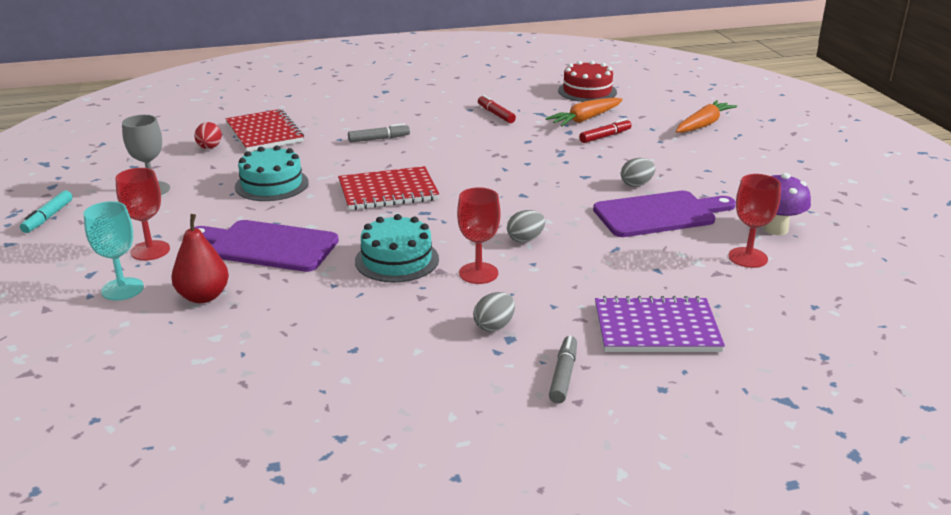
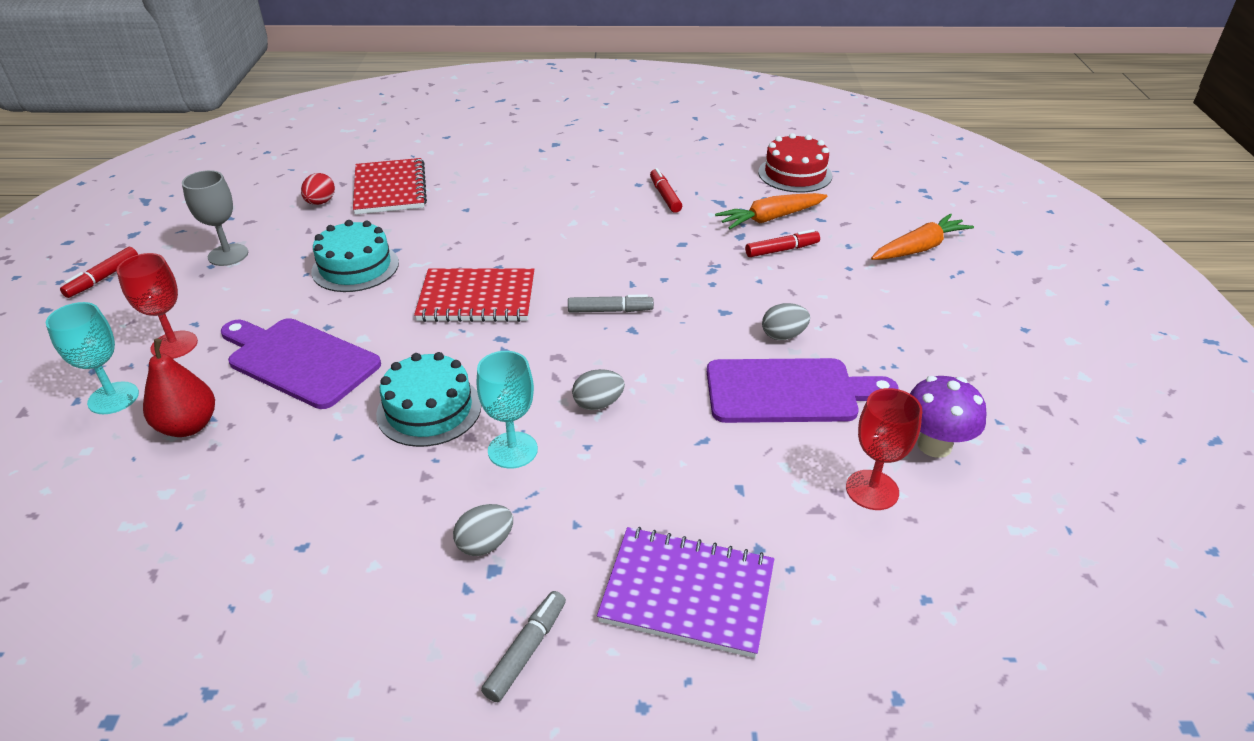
camera: 15 degrees right, 10 degrees up
turquoise marker [20,190,73,233] -> red marker [60,247,138,298]
grey marker [348,123,410,143] -> grey marker moved to [568,294,654,313]
red goblet [457,187,500,284] -> turquoise goblet [477,351,538,469]

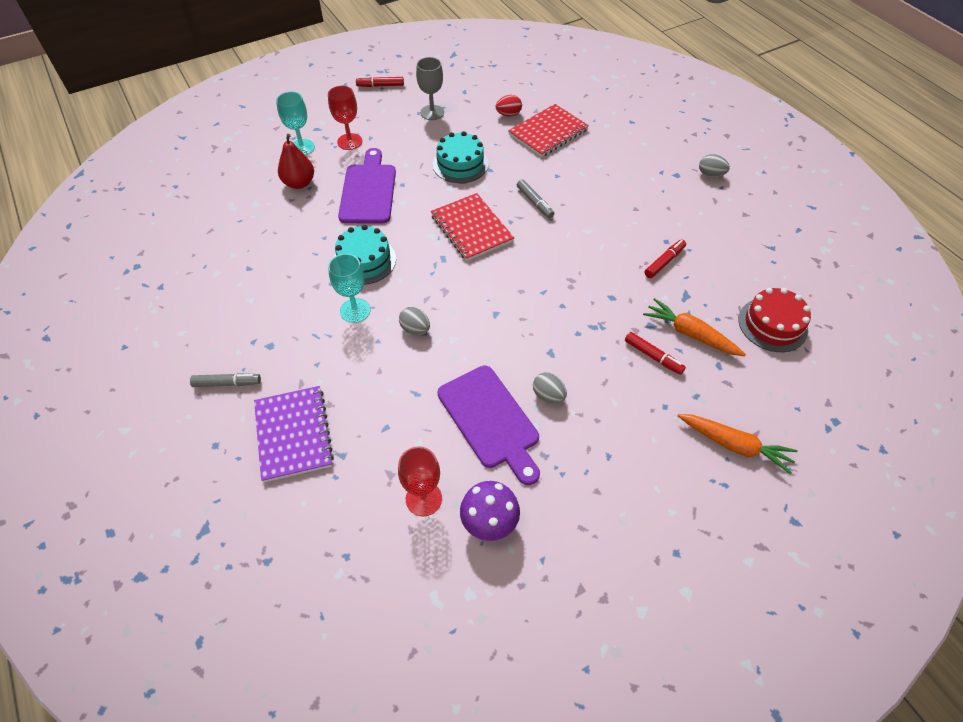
camera: 60 degrees right, 15 degrees up
grey egg [453,504,513,556] -> grey egg moved to [699,154,730,177]
grey marker [568,294,654,313] -> grey marker moved to [517,180,554,218]

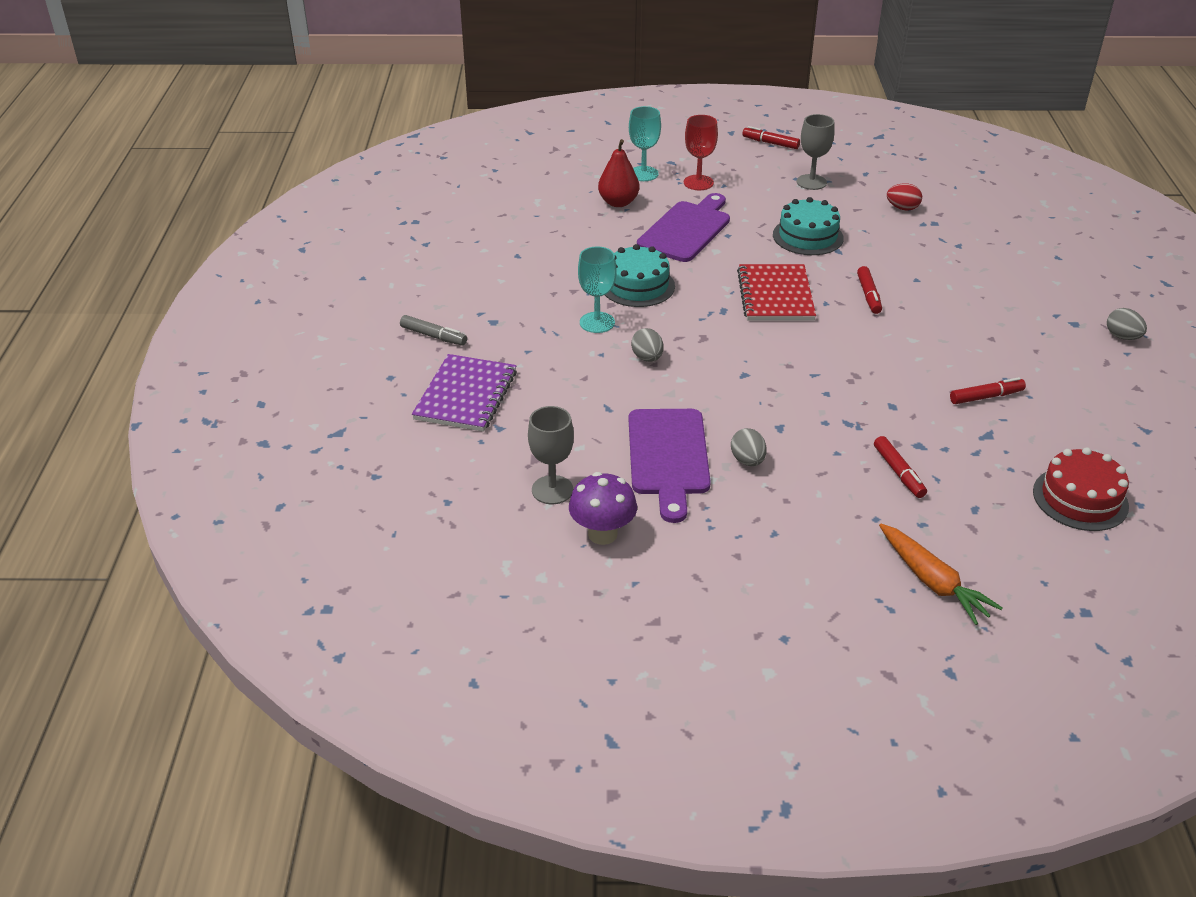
camera: 30 degrees right, 15 degrees down
red goblet [398,446,442,517] -> grey goblet [528,406,574,504]
red notebook [508,104,589,157] -> none
grey marker [517,180,554,218] -> red marker [857,266,882,314]
orange carrot [643,298,746,356] -> none

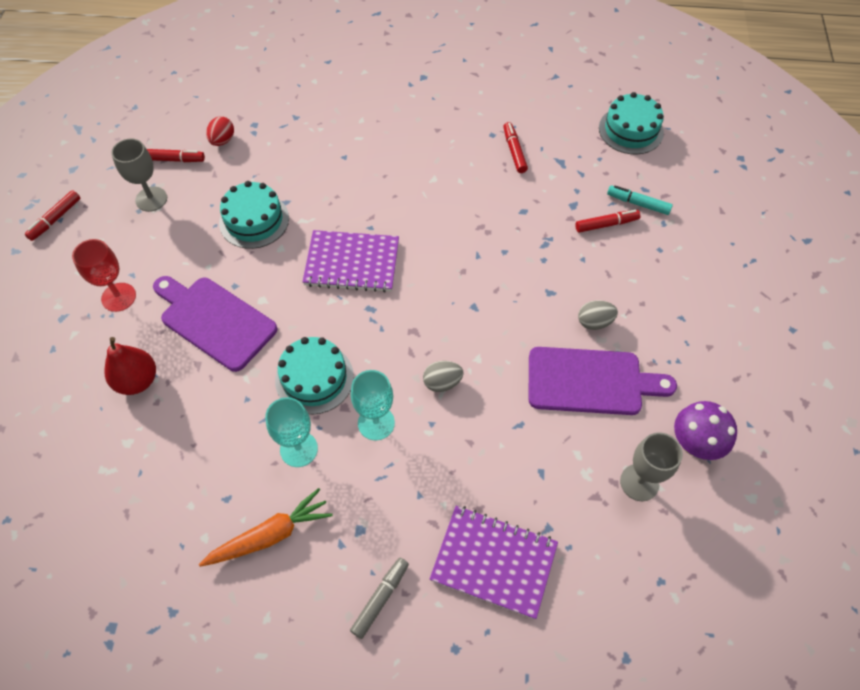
camera: 85 degrees left, 20 degrees up
turquoise goblet [629,106,661,181] -> turquoise goblet moved to [265,397,318,467]
red notebook [737,264,816,321] -> purple notebook [302,230,399,293]
red marker [857,266,882,314] -> red marker moved to [147,149,205,162]
orange carrot [879,524,1003,625] -> orange carrot moved to [199,488,333,567]
red cake [1033,447,1129,531] -> turquoise cake [599,92,664,154]
grey egg [1107,308,1147,340] -> none
none -> turquoise marker [607,185,673,215]

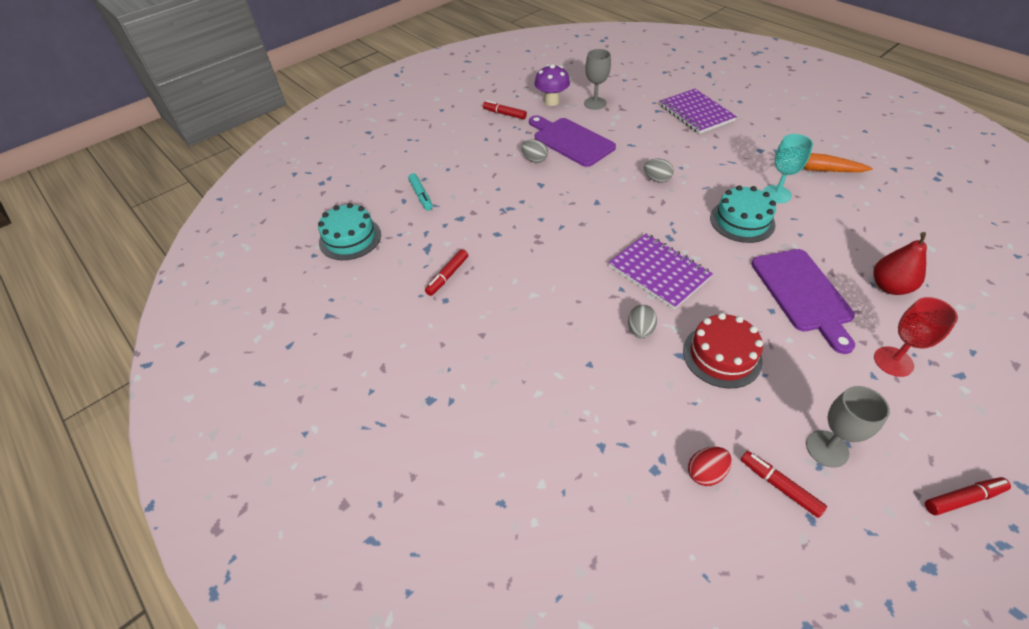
camera: 135 degrees left, 10 degrees down
turquoise cake [219,181,289,249] -> red cake [683,313,763,388]
grey marker [350,557,409,639] -> none
turquoise goblet [351,370,395,441] -> none
red marker [575,210,641,233] -> red marker moved to [483,100,527,119]
none -> grey egg [628,305,657,338]

